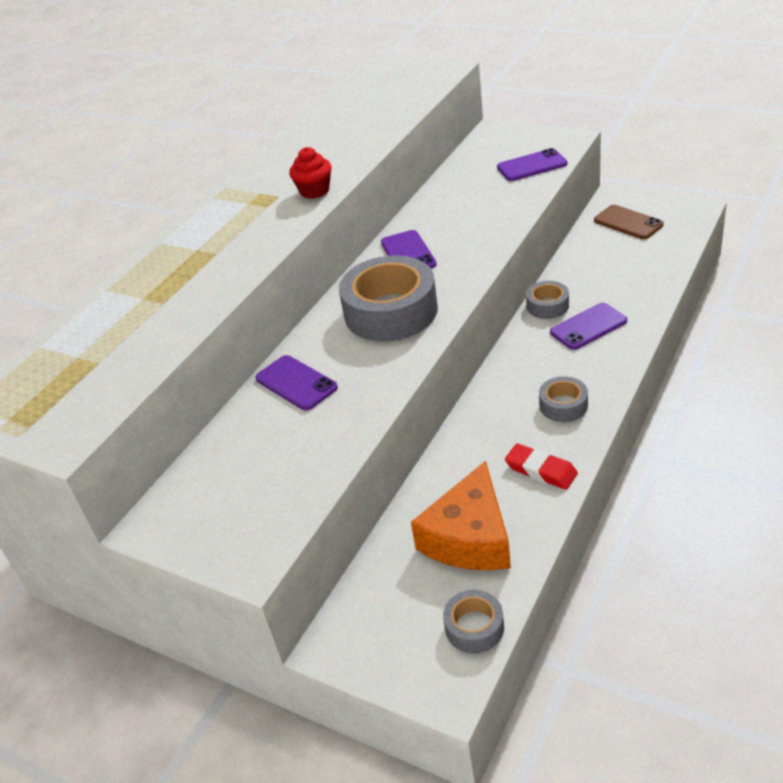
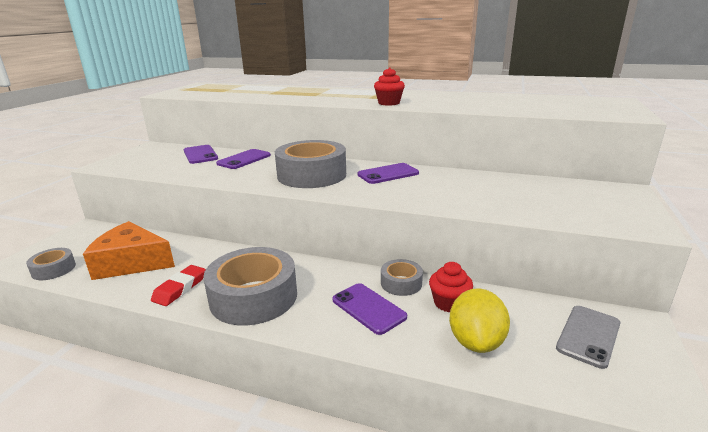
camera: 75 degrees right, 15 degrees down
purple phone [497,148,567,181] -> purple phone moved to [184,145,218,164]
grey tape [539,376,588,422] -> grey tape [203,247,297,326], size x2.02
brown phone [594,205,664,239] -> grey phone [556,306,620,369]
none -> red cupcake [429,262,473,312]
none -> yellow lemon [449,289,510,353]

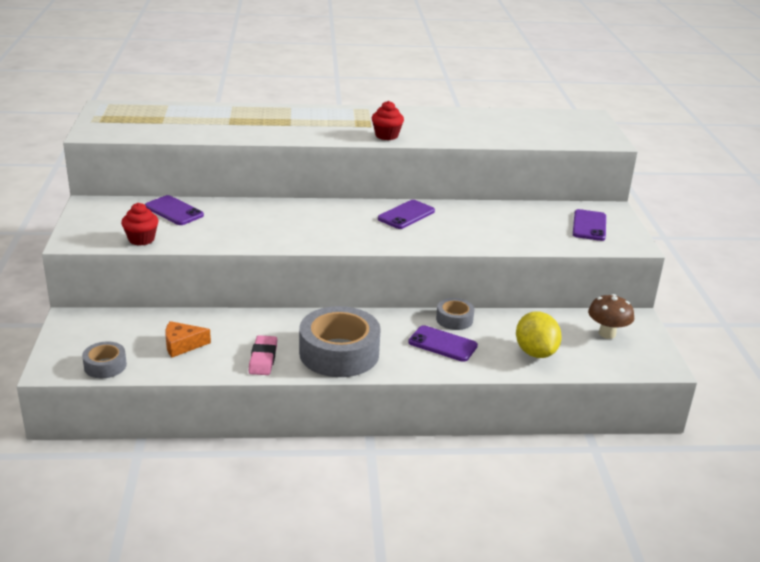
camera: 25 degrees left, 5 degrees up
orange cheese [83,221,175,280] -> orange cheese [165,321,211,357], size x0.56
red eraser [151,265,206,306] -> pink eraser [249,335,277,375]
purple phone [216,149,271,169] -> purple phone moved to [573,209,606,241]
grey tape [275,140,346,188] -> none
red cupcake [429,262,473,312] -> red cupcake moved to [121,203,158,246]
grey phone [556,306,620,369] -> brown mushroom [588,294,634,339]

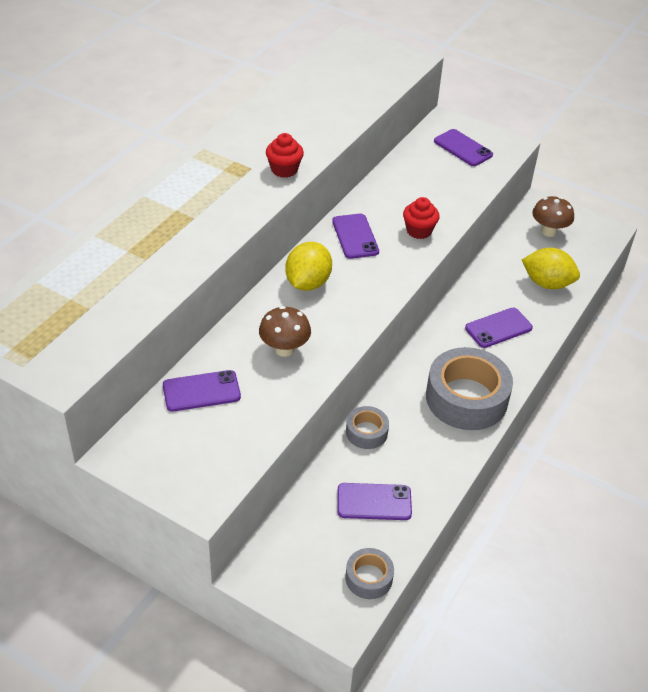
camera: 55 degrees left, 15 degrees up
red cupcake [121,203,158,246] -> red cupcake moved to [403,197,440,239]
orange cheese [165,321,211,357] -> purple phone [337,483,412,520]
pink eraser [249,335,277,375] -> none
grey tape [436,298,475,330] -> grey tape moved to [346,406,389,449]
none -> brown mushroom [259,306,311,357]
none -> yellow lemon [285,242,332,291]

